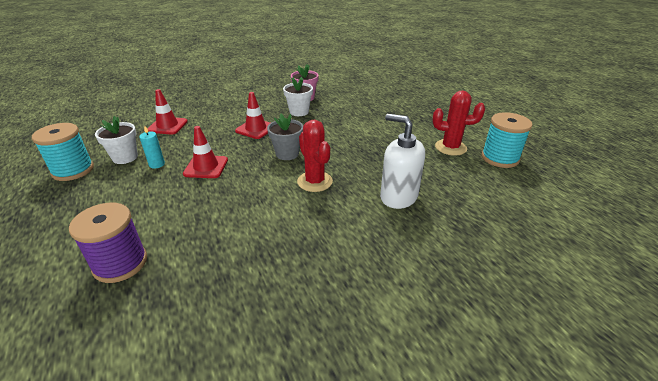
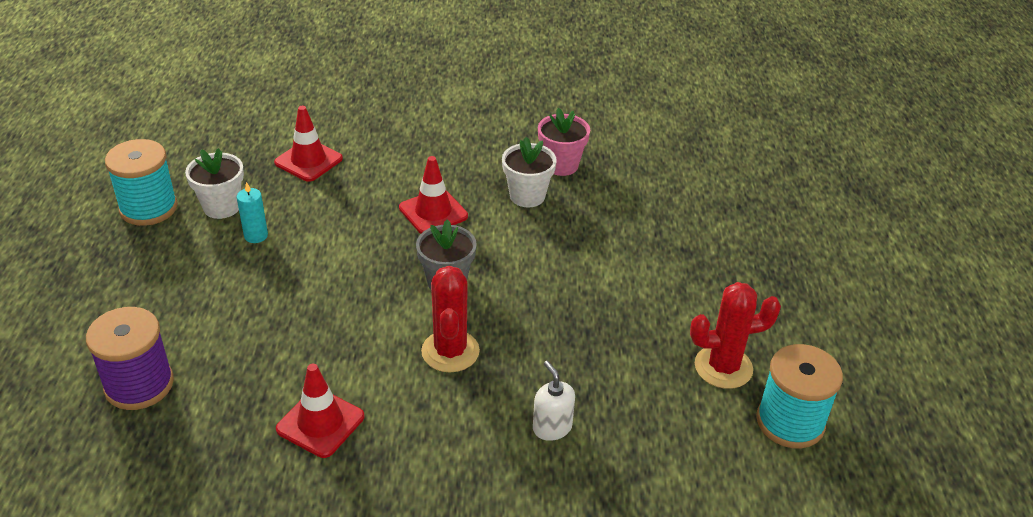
camera: 25 degrees right, 5 degrees up
red traffic cone [183,126,228,178] -> red traffic cone moved to [276,364,364,458]
white soap dispenser [380,114,425,209] -> white soap dispenser [533,361,575,441], size x0.56
red cactus [433,91,485,156] -> red cactus turned 45 degrees counterclockwise [690,282,781,389]

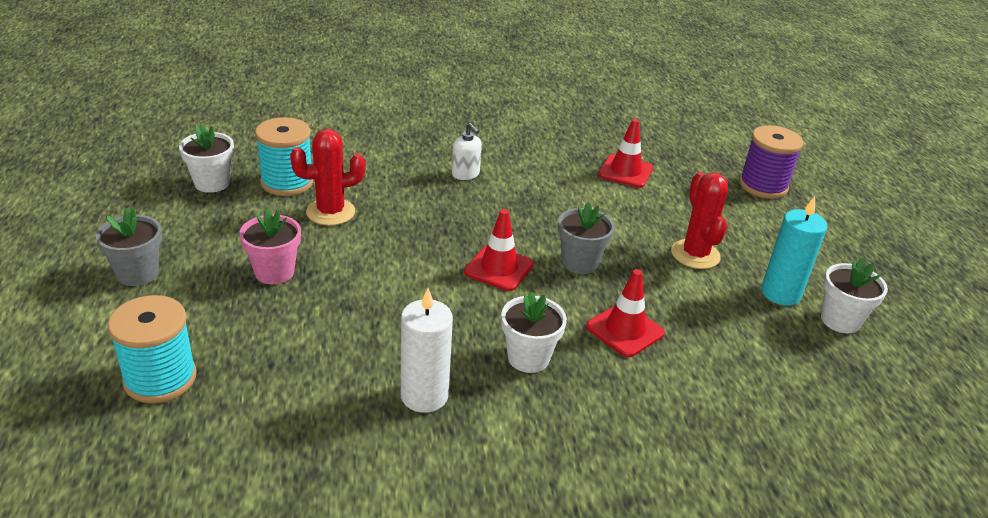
camera: 170 degrees right, 5 degrees down
turquoise spool [105,139,178,226] -> turquoise spool moved to [108,295,197,403]
turquoise candle [237,182,268,243] -> turquoise candle [761,196,828,306], size x1.71
red traffic cone [274,106,343,182] -> red traffic cone moved to [464,209,534,291]
red cactus [421,266,480,372] -> red cactus moved to [671,172,728,269]
pink flower pot [538,108,590,176] -> pink flower pot moved to [239,209,301,285]
none -> grey flower pot [96,208,162,286]
none -> white flower pot [179,124,234,193]
none -> white candle [401,288,453,413]

